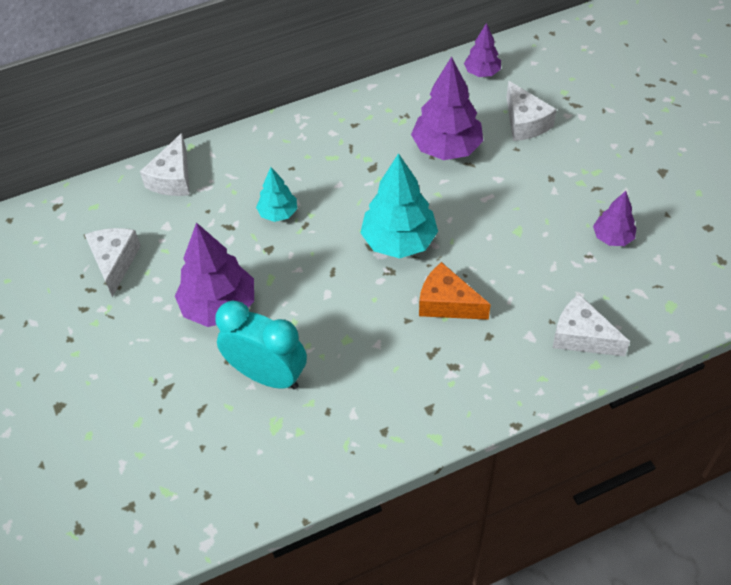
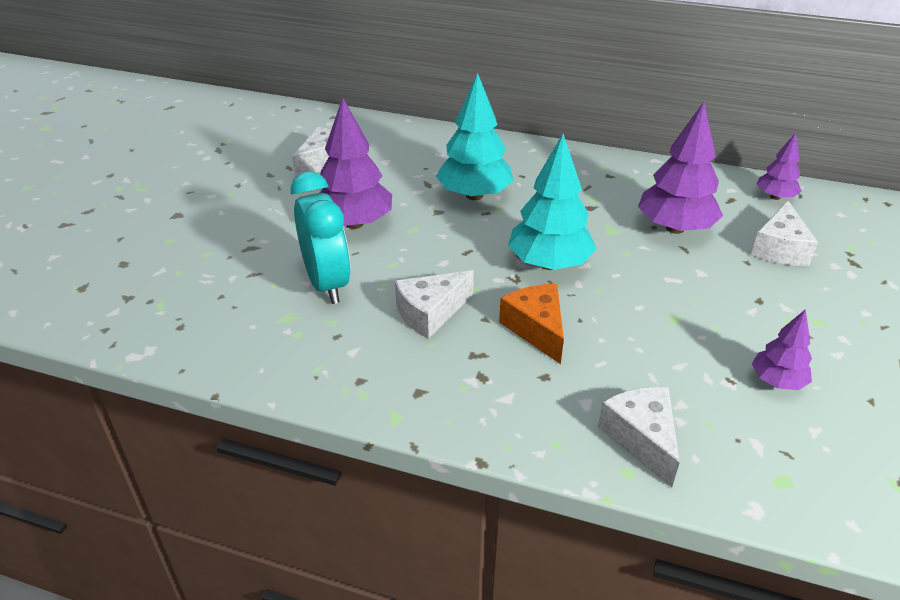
camera: 40 degrees right, 15 degrees down
white cheese [140,133,190,196] -> white cheese moved to [395,270,474,339]
turquoise tree [256,167,297,222] -> turquoise tree [436,73,513,200], size x1.80

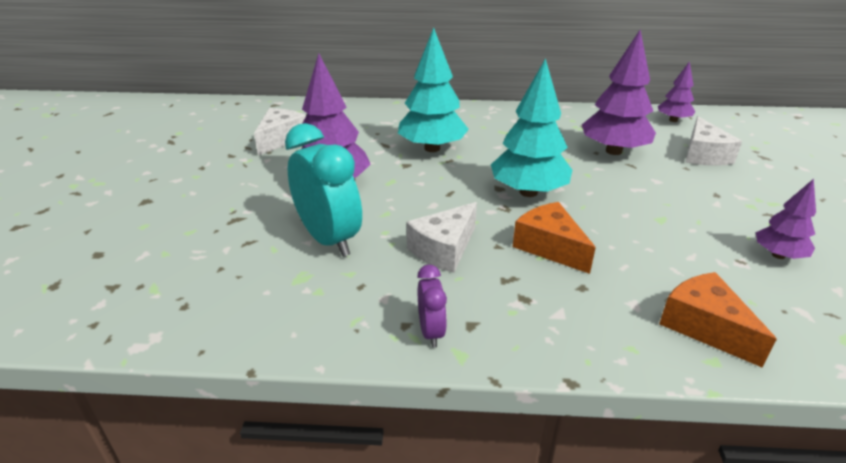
camera: 15 degrees left, 5 degrees down
white cheese [598,387,680,487] -> orange cheese [659,272,777,367]
none -> purple clock [417,265,447,348]

